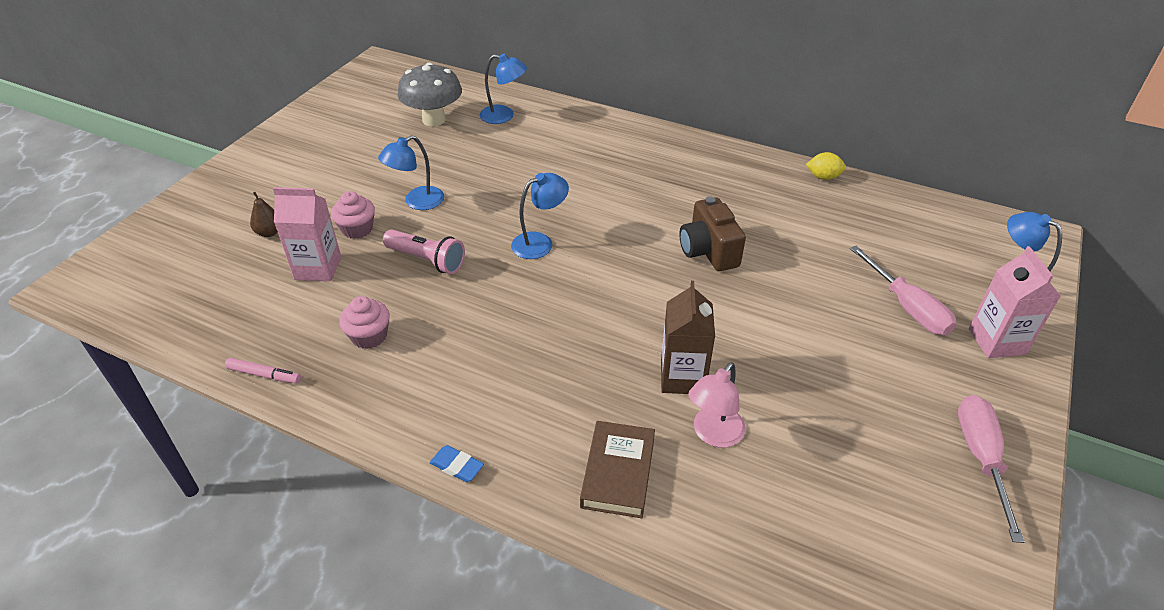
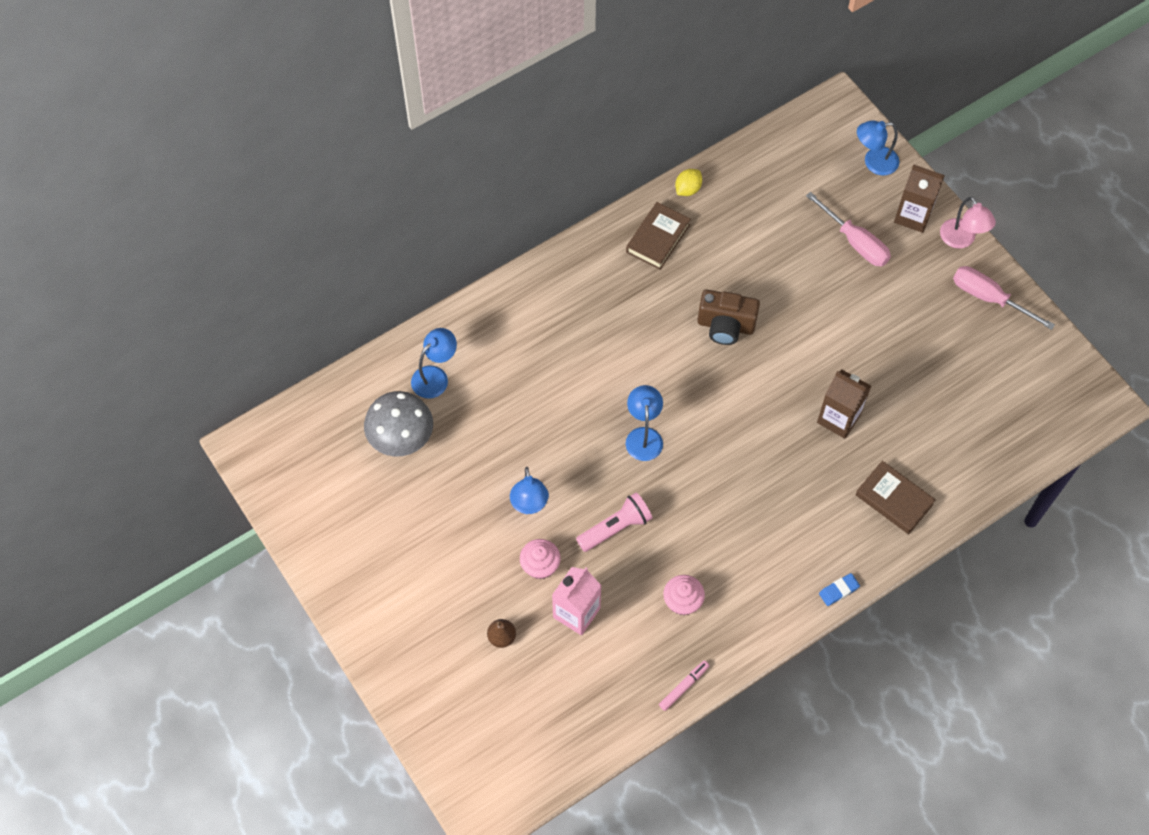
camera: 60 degrees left, 20 degrees up
pink lamp [688,362,746,448] -> pink lamp moved to [940,197,996,248]
pink screwdriver [850,246,957,336] -> pink screwdriver turned 45 degrees clockwise [806,192,891,266]
pink carton [969,246,1061,358] -> brown carton [894,164,945,233]
none -> brown book [626,202,691,270]

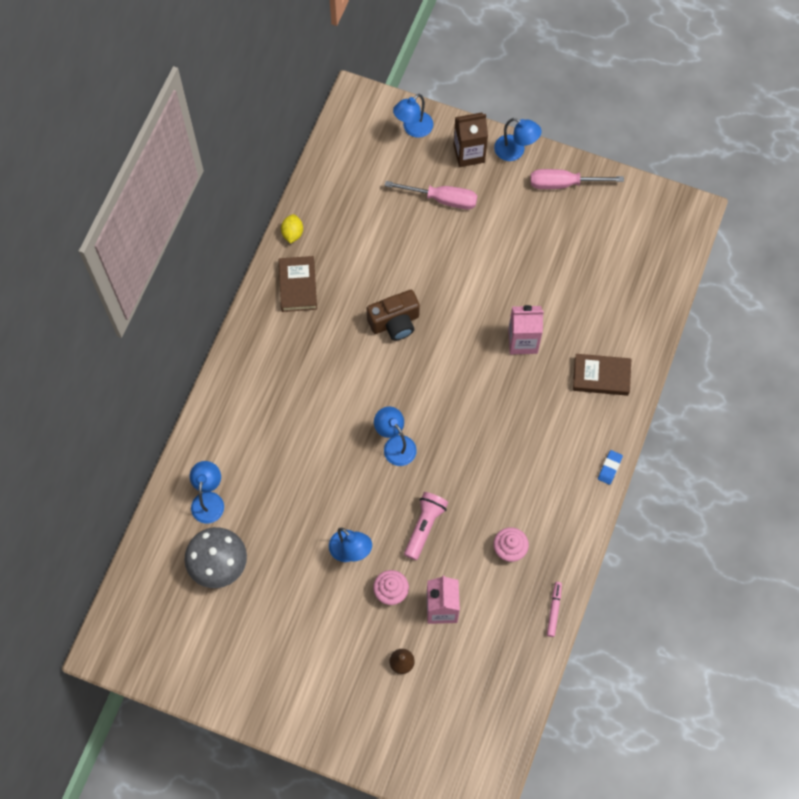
camera: 35 degrees left, 5 degrees up
brown carton [817,370,871,439] -> pink carton [508,305,544,354]
pink lamp [940,197,996,248] -> blue lamp [494,118,541,161]

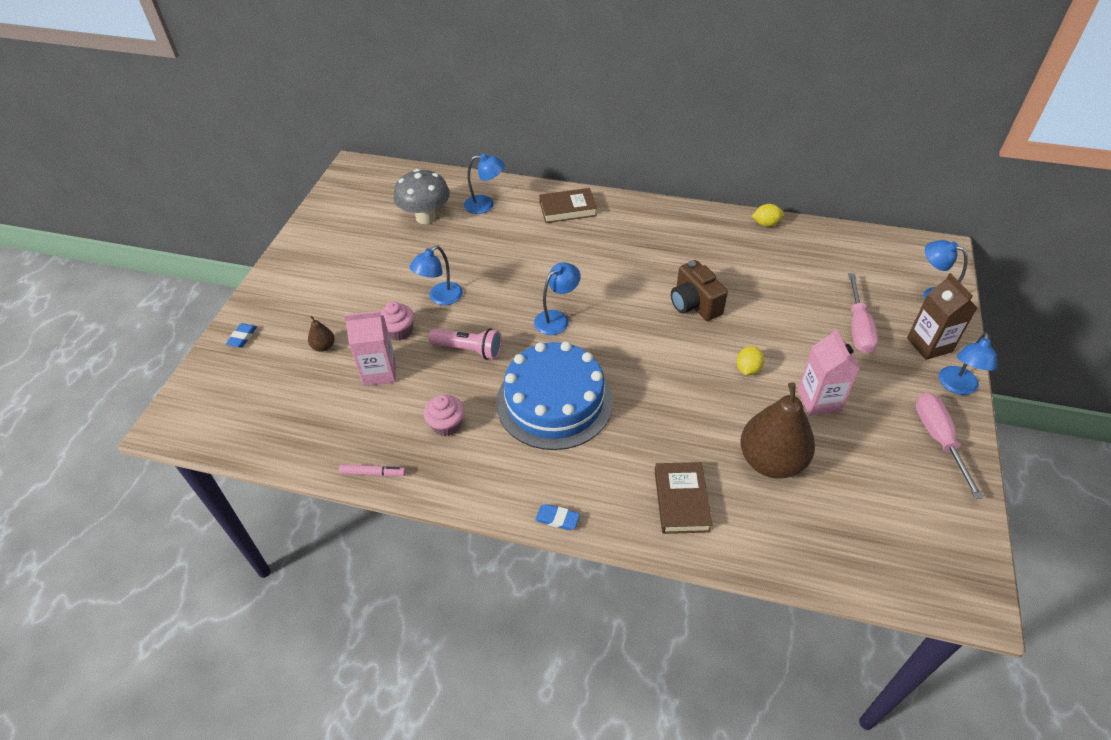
camera: 85 degrees right, 20 degrees down
brown book [279,256,317,312] -> brown book moved to [539,188,597,223]
pink carton [508,305,544,354] -> pink carton moved to [798,328,860,416]
none -> blue eraser [226,323,257,348]
none -> blue cake [496,342,613,450]
none -> yellow lemon [737,346,764,375]
none -> brown pear [740,383,815,478]

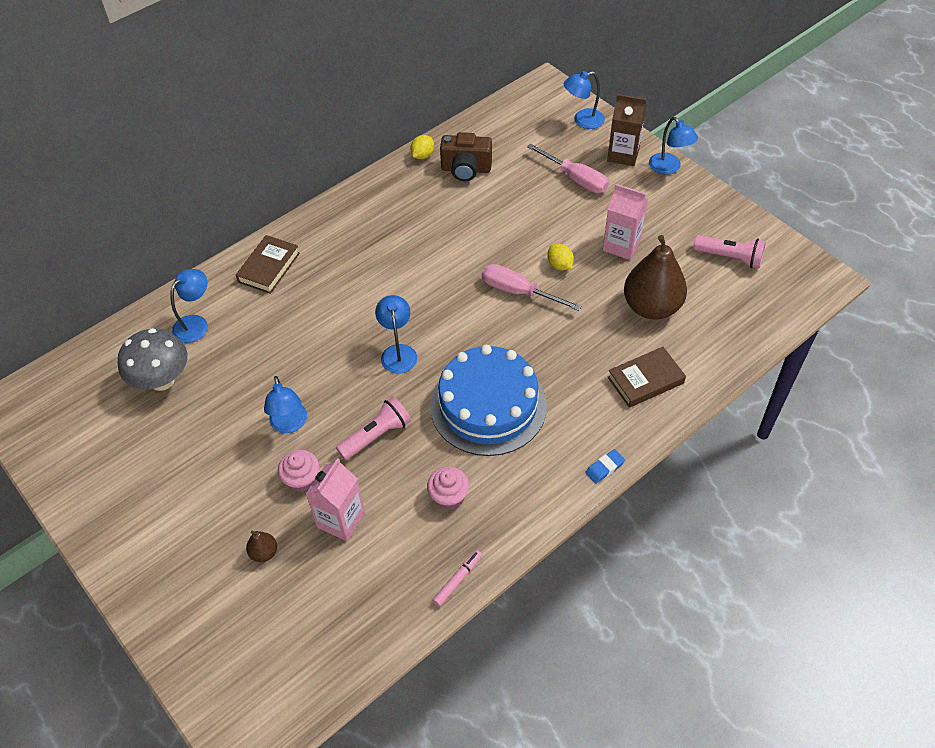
camera: 55 degrees left, 5 degrees up
blue eraser [226,323,257,348] -> none
brown book [655,462,712,534] -> brown book turned 60 degrees counterclockwise [608,347,686,408]
brown camera [671,260,728,321] -> brown camera moved to [440,132,492,181]
pink screwdriver [915,393,984,499] -> pink screwdriver moved to [482,264,581,311]
none -> pink flashlight [693,235,766,269]

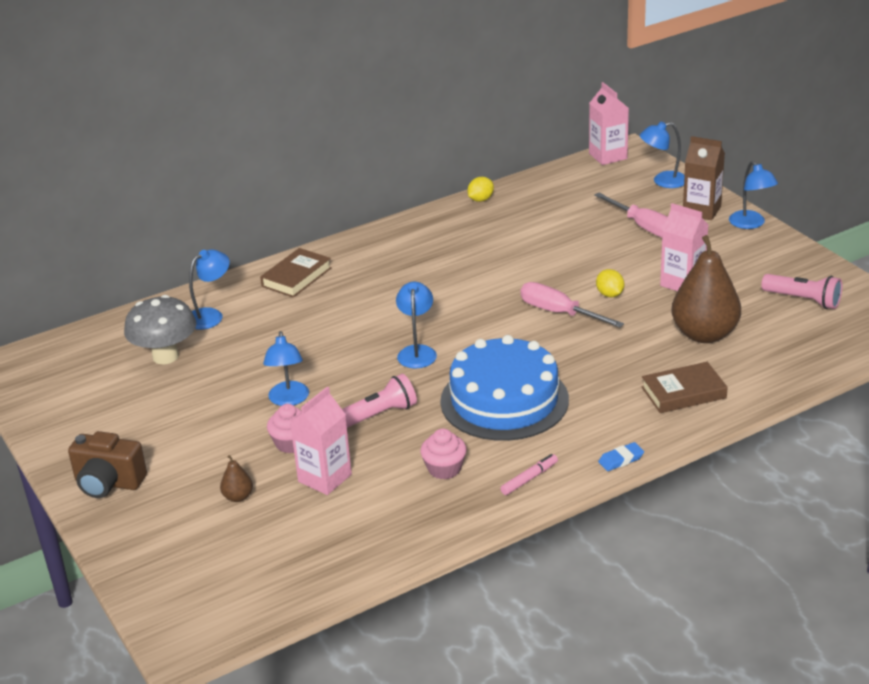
camera: 10 degrees right, 20 degrees down
pink marker [433,550,482,607] -> pink marker moved to [500,454,558,495]
brown camera [440,132,492,181] -> brown camera moved to [68,431,147,498]
none -> pink carton [589,82,629,165]

